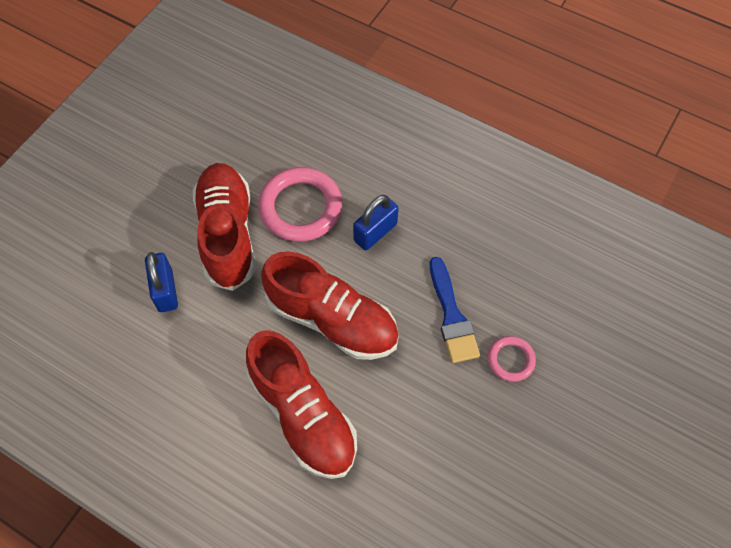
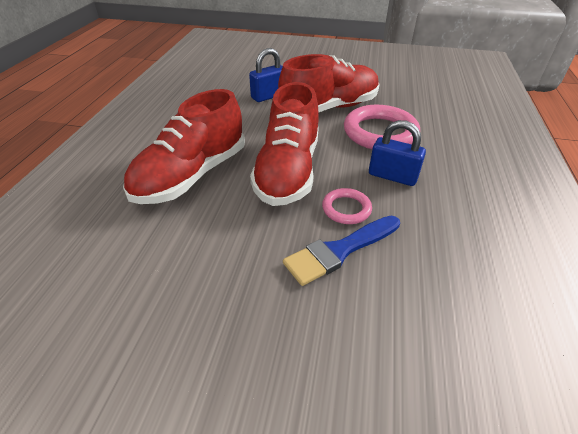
camera: 70 degrees right, 20 degrees down
pink ring [487,336,536,382] -> pink ring moved to [322,188,372,224]

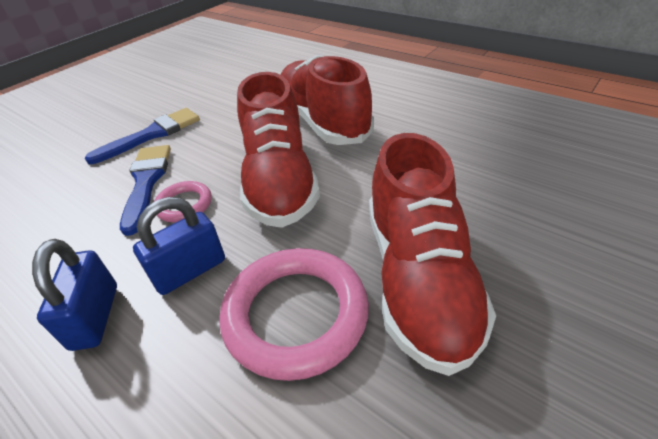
camera: 120 degrees right, 0 degrees up
blue padlock [249,48,283,102] -> blue padlock moved to [32,239,117,351]
red shoe [250,82,319,206] -> red shoe turned 135 degrees counterclockwise [237,72,320,228]
none -> blue brush [85,108,200,164]

